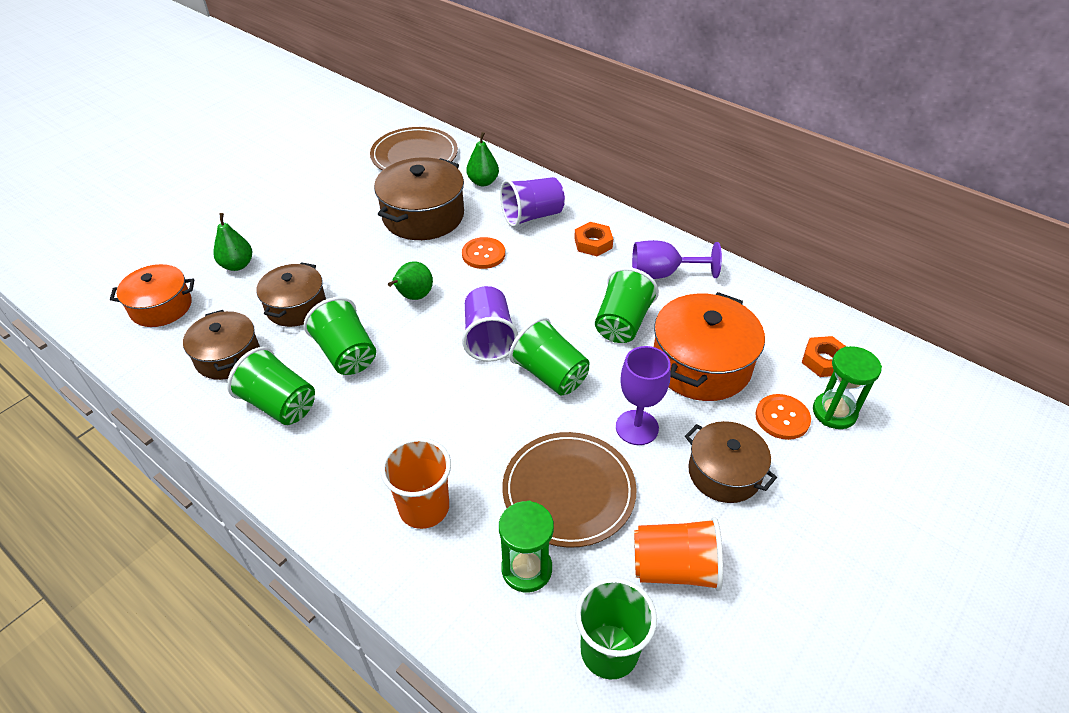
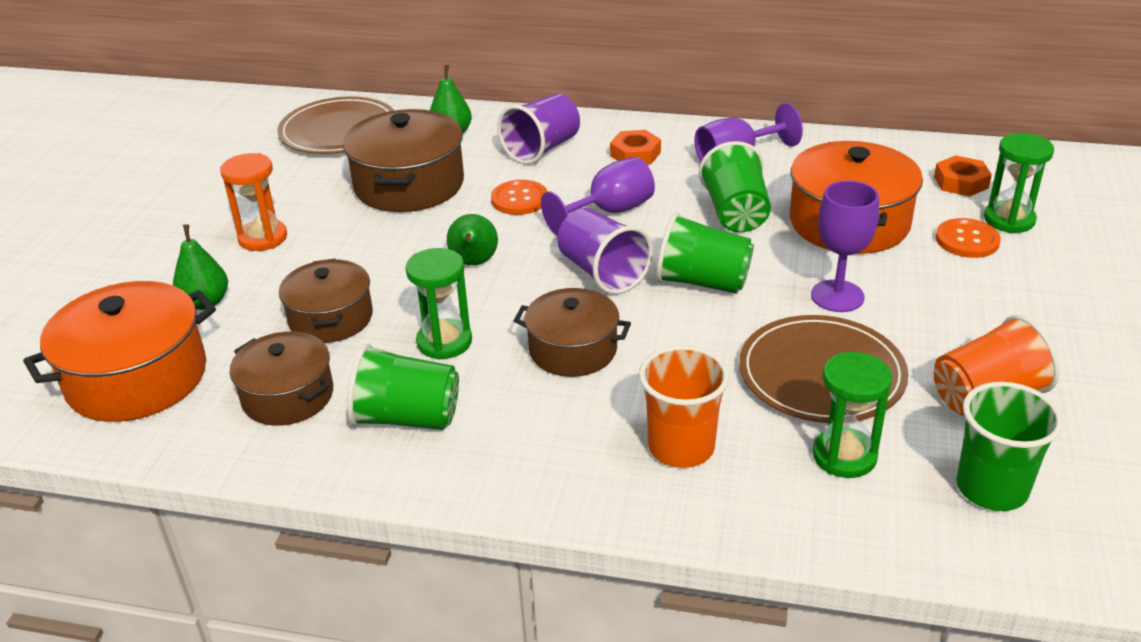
camera: 25 degrees left, 10 degrees down
orange pot [110,264,194,327] -> orange pot [23,281,216,422], size x1.55
green cup [304,297,376,375] -> green hourglass [406,248,472,360]
brown pot [685,421,777,503] -> brown pot moved to [514,288,631,377]
none -> orange hourglass [220,153,287,251]
none -> purple goblet [541,157,655,236]

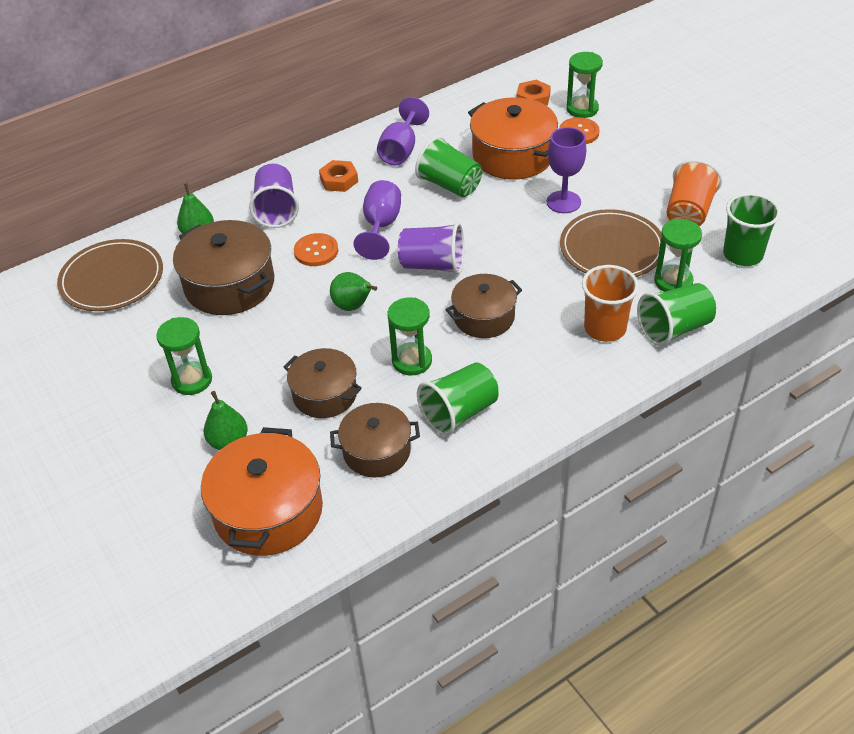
camera: 45 degrees left, 10 degrees up
orange hourglass [220,153,287,251] -> green hourglass [156,317,212,395]
green cup [656,212,754,294] -> green cup moved to [637,283,716,346]

